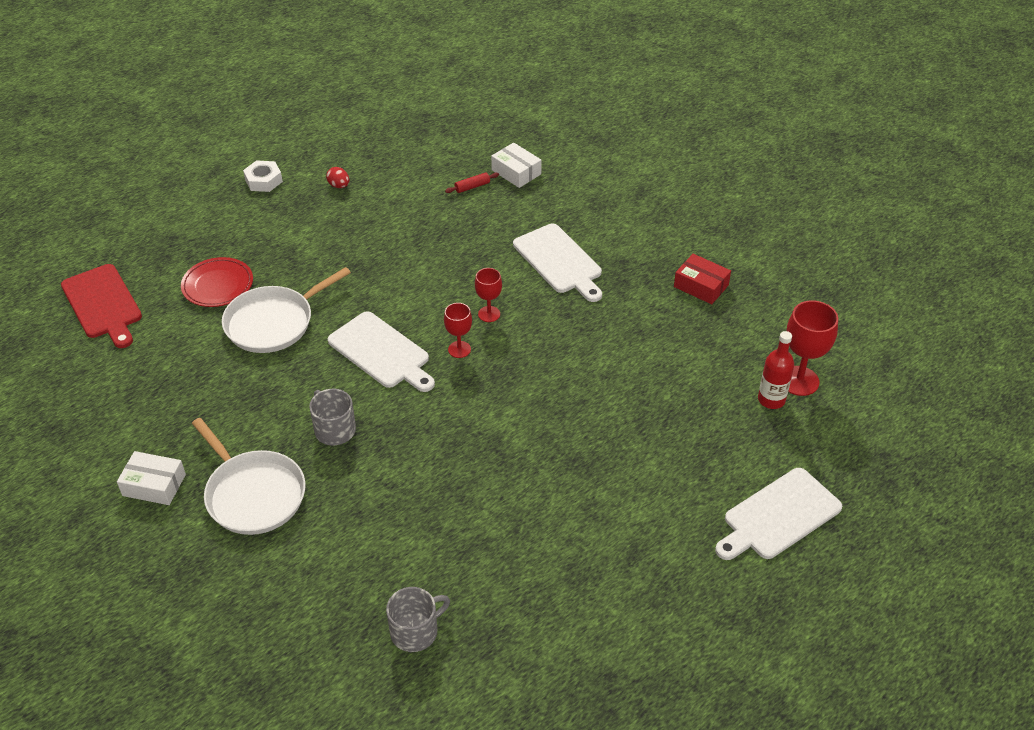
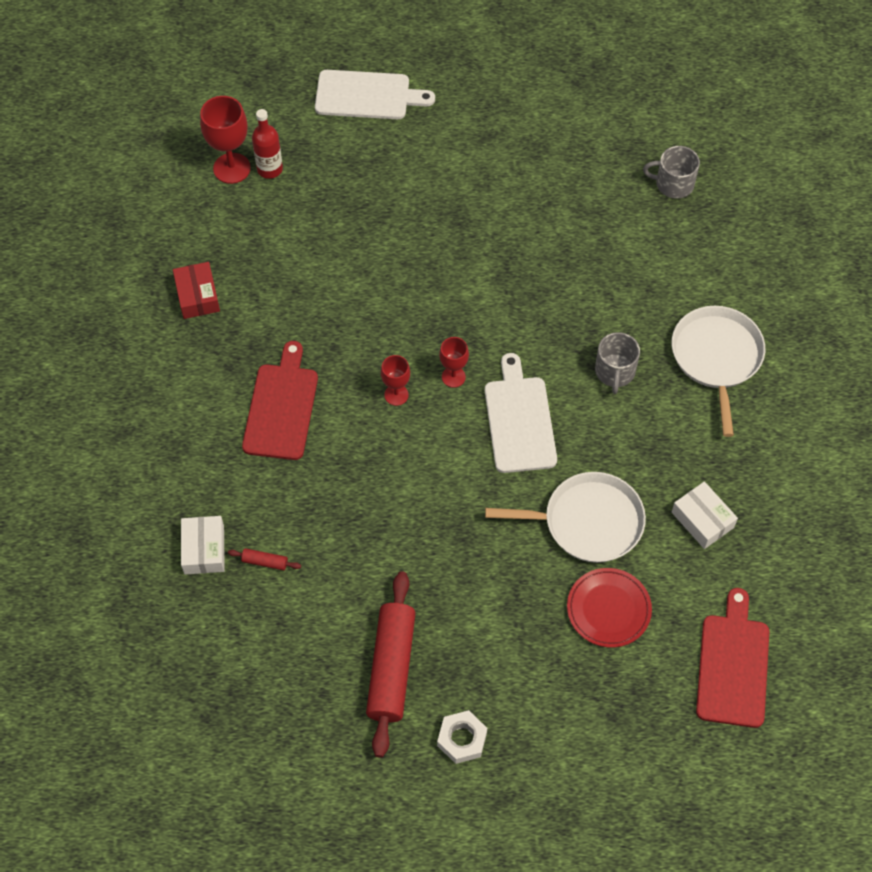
camera: 140 degrees left, 15 degrees up
white box [117,451,186,505] -> white box moved to [672,481,738,549]
red egg [326,167,349,188] -> red rolling pin [366,571,416,758]
white cutting board [513,224,602,302] -> red cutting board [242,341,318,460]

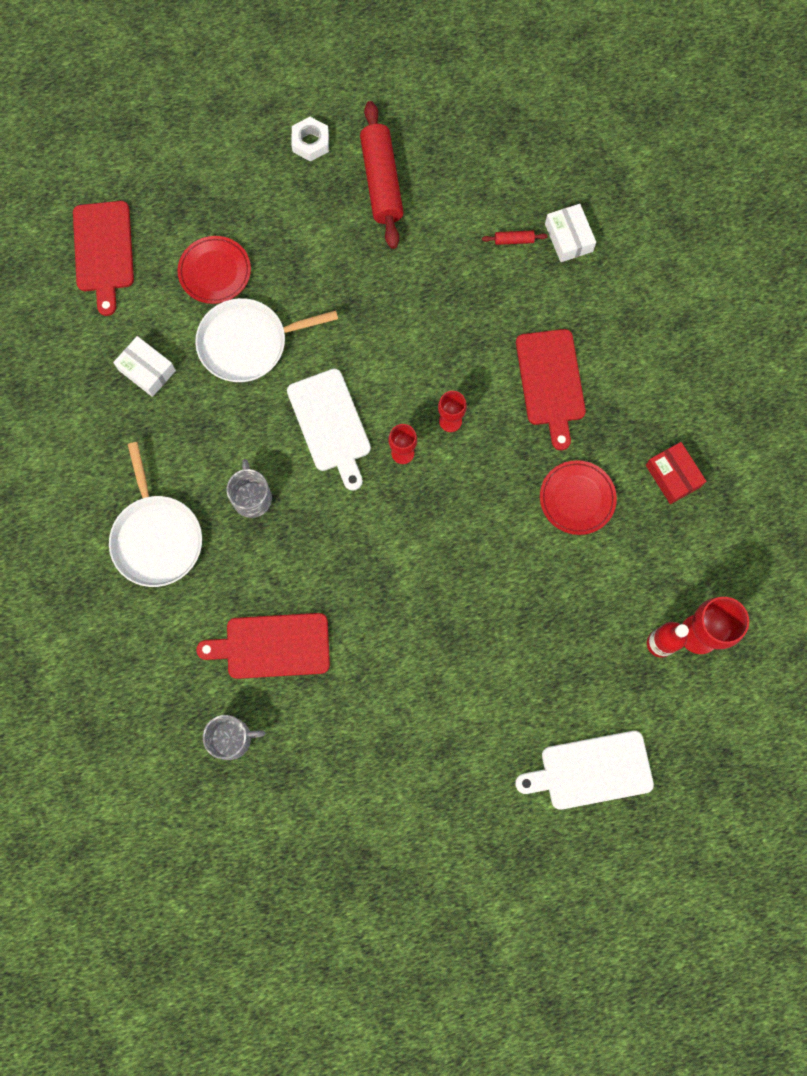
camera: 165 degrees right, 15 degrees up
none -> red cutting board [196,613,330,679]
none -> red plate [540,460,617,535]

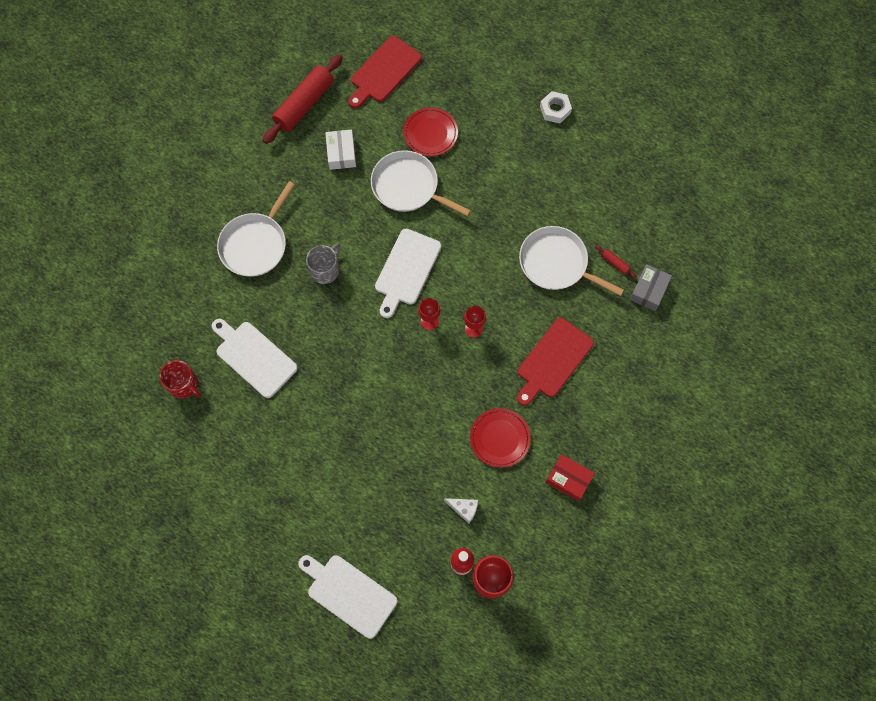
camera: 45 degrees right, 5 degrees down
red cutting board [196,613,330,679] -> white cutting board [212,319,297,398]
grey mug [203,715,266,760] -> red mug [160,360,201,398]
red rolling pin [360,101,404,249] -> red rolling pin moved to [263,54,342,144]
white box [545,204,596,262] -> grey box [630,264,672,311]
red box [646,442,706,504] -> red box turned 75 degrees counterclockwise [546,454,595,501]
none -> white cheese [444,498,478,523]
none -> white pan [519,226,624,296]

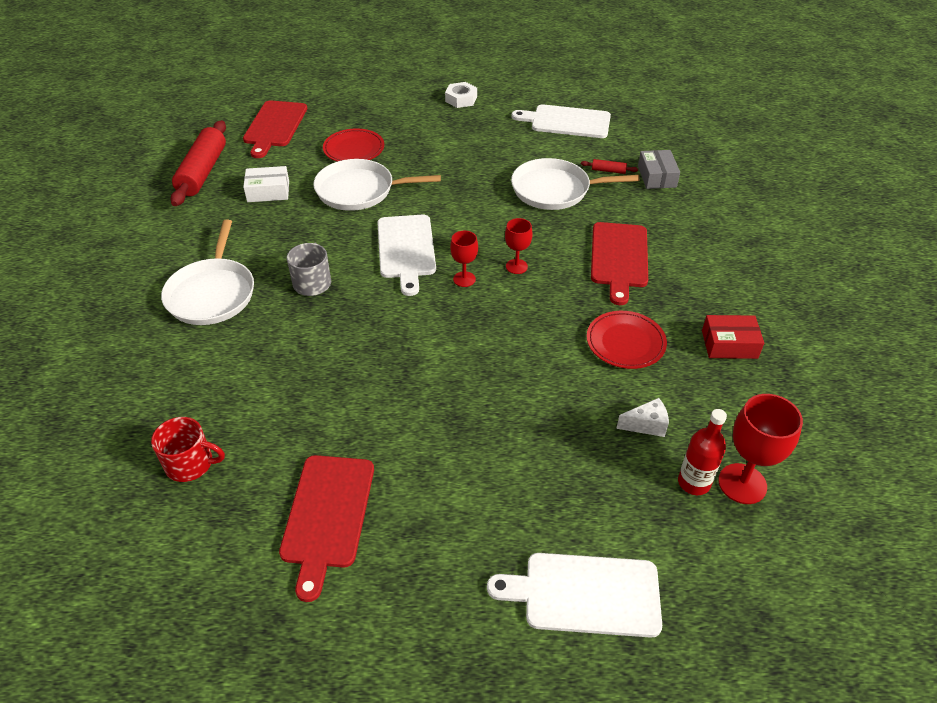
camera: 30 degrees left, 25 degrees down
white cutting board [212,319,297,398] -> white cutting board moved to [512,104,611,138]
white box [325,129,356,170] -> white box turned 60 degrees counterclockwise [243,166,289,202]
none -> red cutting board [279,455,374,602]

